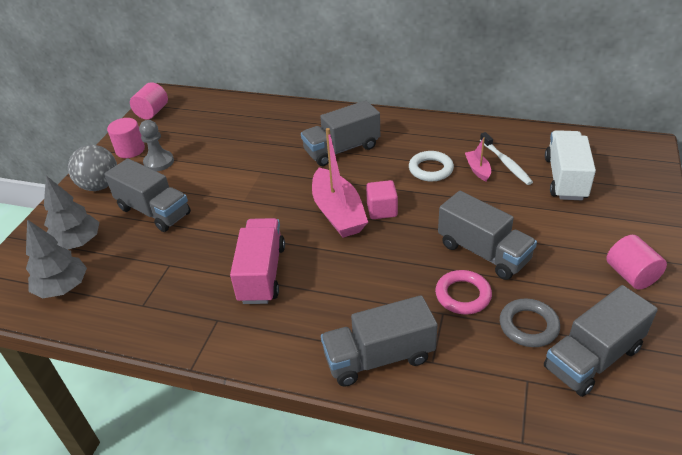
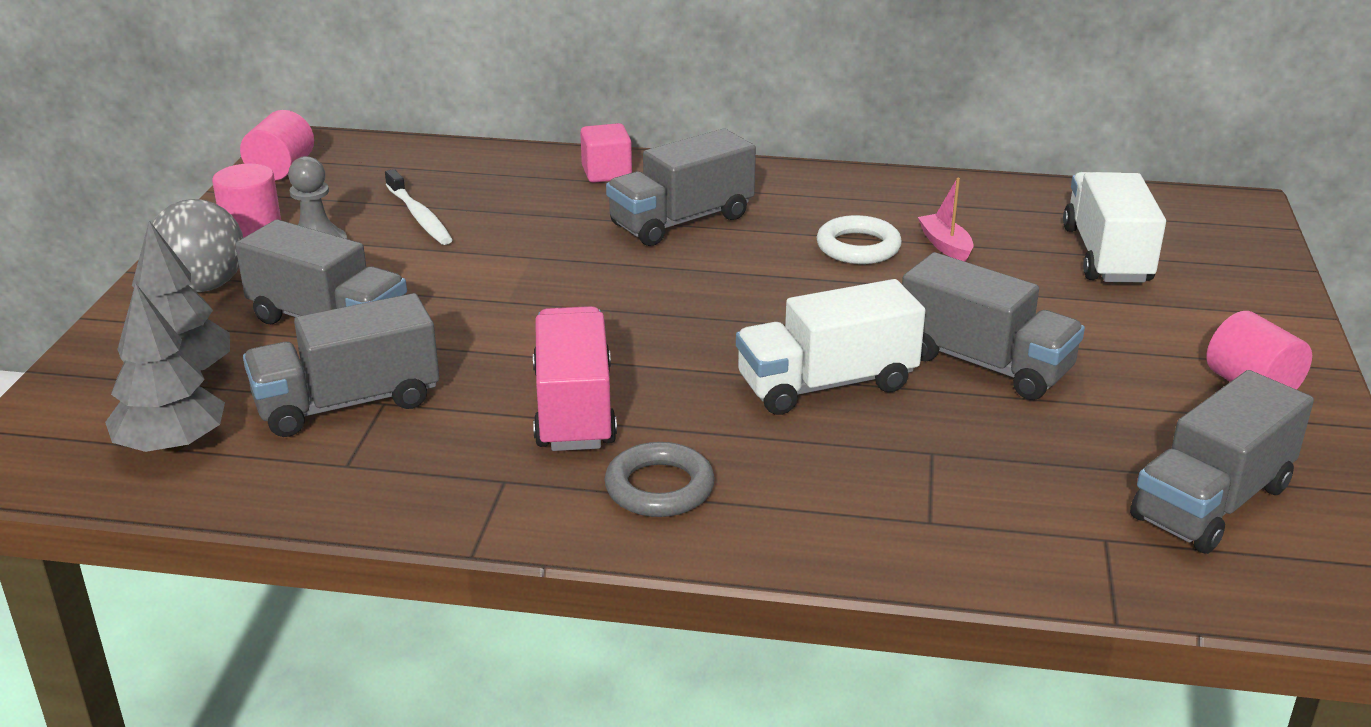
camera: 10 degrees left, 10 degrees down
pink boat [312,128,368,238] -> none
grey truck [321,295,437,387] -> grey truck moved to [243,293,439,437]
pink cube [366,180,398,219] -> pink cube moved to [580,123,632,183]
pink ring [435,270,492,315] -> none
white toothbrush [480,132,533,185] -> white toothbrush moved to [385,169,453,245]
grey ring [500,298,560,347] -> grey ring moved to [604,442,715,517]
none -> white truck [736,279,925,415]

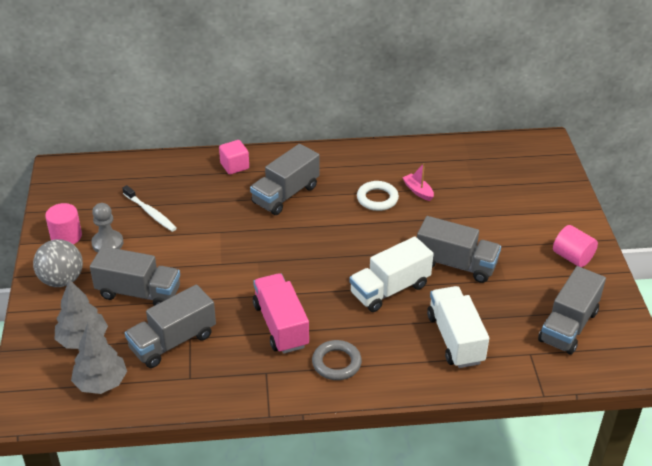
camera: 15 degrees left, 10 degrees up
pink cylinder [240,110,314,181] -> none
white truck [1063,172,1166,282] -> white truck moved to [427,286,489,368]

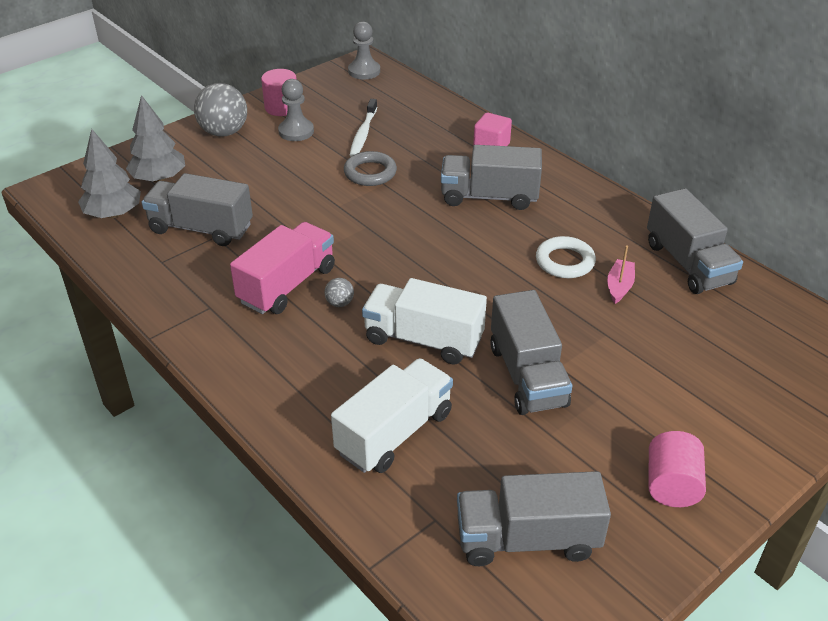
camera: 55 degrees right, 0 degrees up
grey truck [90,246,180,306] -> grey truck moved to [647,188,743,294]
grey ring [312,340,362,380] -> grey ring moved to [344,151,397,186]
none -> grey ball [324,278,354,307]
none -> grey pawn [348,21,380,79]

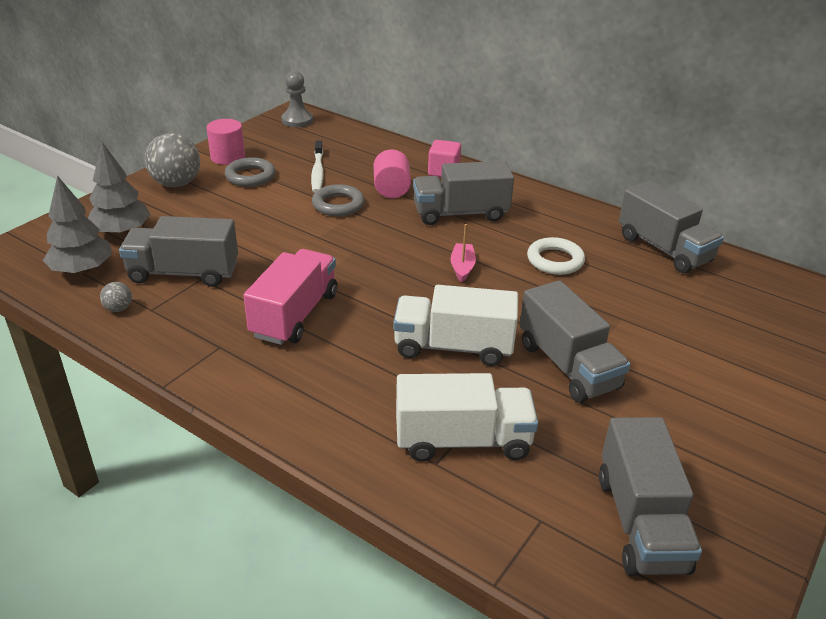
camera: 15 degrees left, 5 degrees down
grey pawn [278,79,314,141] -> grey ring [225,157,275,187]
grey ball [324,278,354,307] -> grey ball moved to [100,282,132,312]
white truck [331,358,453,473] -> white truck turned 60 degrees clockwise [396,373,538,462]
grey truck [457,471,611,566] -> grey truck turned 75 degrees counterclockwise [599,417,702,576]
pink boat [607,245,635,304] -> pink boat moved to [450,224,476,282]
pink cylinder [648,431,706,507] -> pink cylinder moved to [374,149,411,198]

